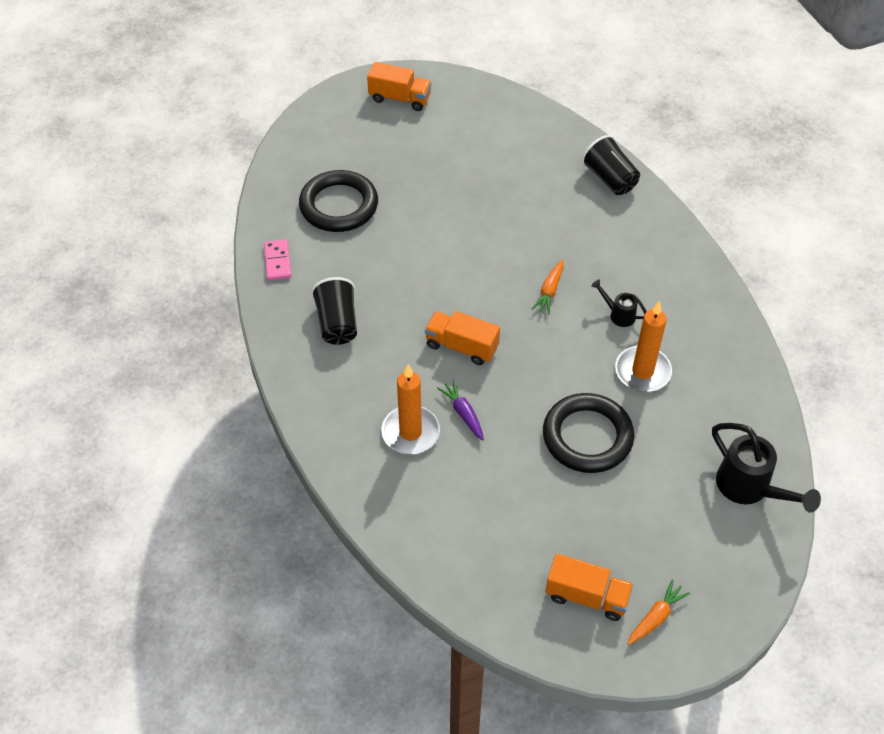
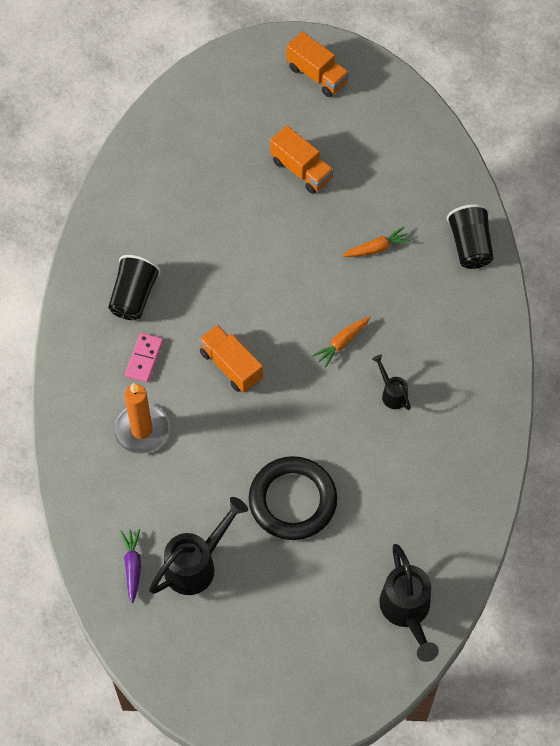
camera: 25 degrees right, 10 degrees up
pink domino [264,239,291,281] -> pink domino moved to [125,333,163,383]
black ring [299,170,378,232] -> none
purple carrot [437,380,484,441] -> purple carrot moved to [120,529,141,603]
orange truck [546,553,633,621] -> orange truck moved to [270,126,334,194]
orange candle [615,301,672,392] -> none
orange carrot [627,579,690,645] -> orange carrot moved to [342,227,411,257]
none -> black watering can [149,497,248,595]

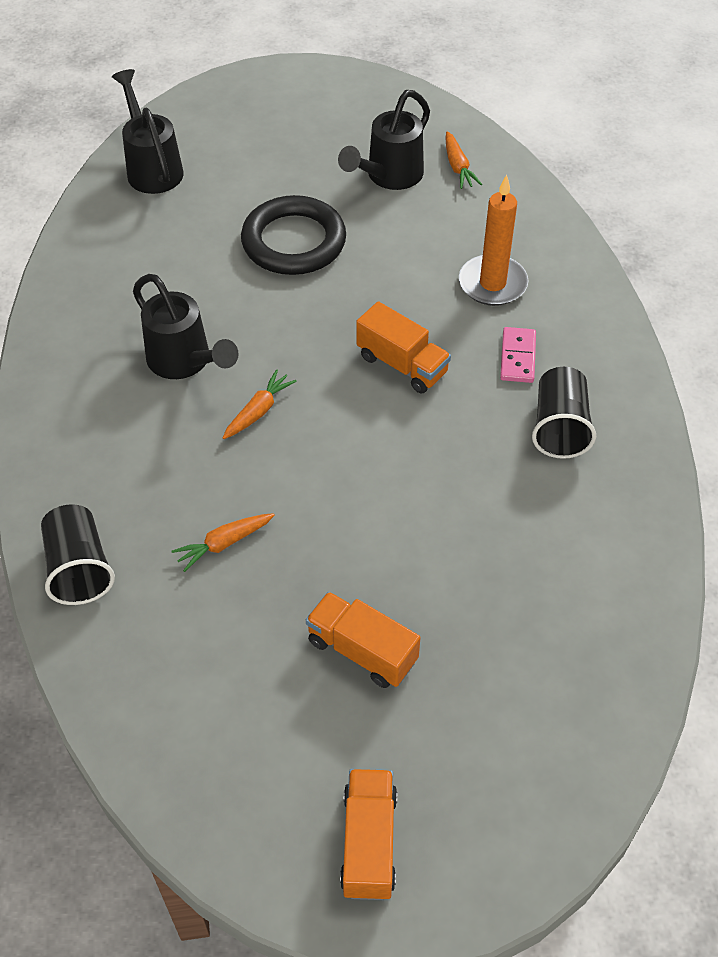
camera: 170 degrees right, 10 degrees down
purple carrot [120,529,141,603] -> orange carrot [445,131,482,189]
orange truck [286,31,349,97] -> orange truck turned 60 degrees clockwise [340,769,397,900]
black watering can [372,355,411,410] -> black watering can [133,274,239,379], size x1.88

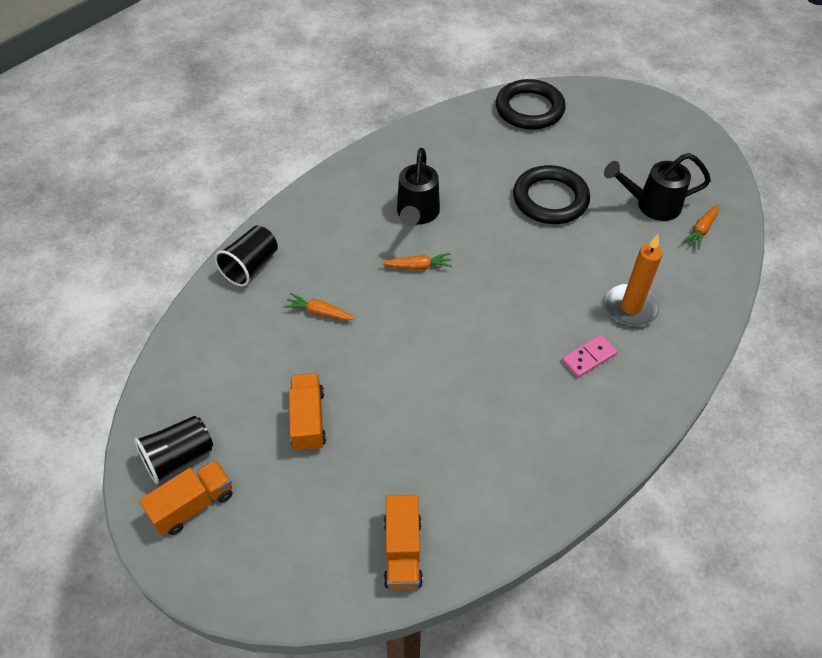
camera: 50 degrees right, 0 degrees up
black watering can [112,69,184,194] -> black ring [496,79,566,130]
orange truck [356,301,451,393] -> orange truck moved to [384,495,423,590]
black cup [532,367,596,459] -> black cup moved to [134,416,213,484]

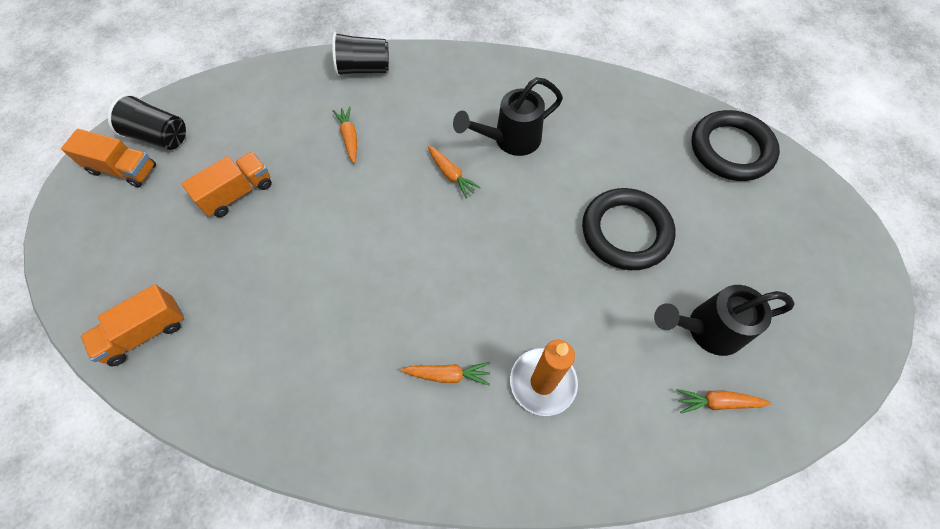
camera: 55 degrees right, 10 degrees up
pink domino [562,335,617,378] -> orange carrot [400,362,490,385]
black watering can [604,153,711,221] -> black watering can turned 60 degrees counterclockwise [654,285,795,356]

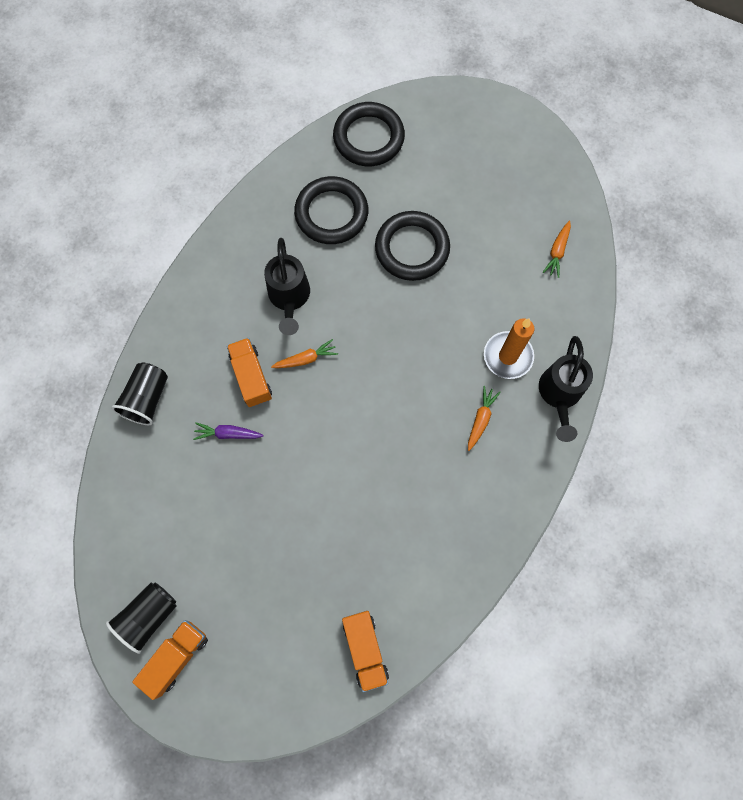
camera: 70 degrees left, 10 degrees up
orange truck [181,152,272,217] -> orange truck moved to [227,338,272,407]
orange carrot [333,106,357,163] -> purple carrot [193,422,263,440]
black watering can [654,285,795,356] -> black watering can moved to [539,336,593,442]
none -> black ring [294,176,368,244]

